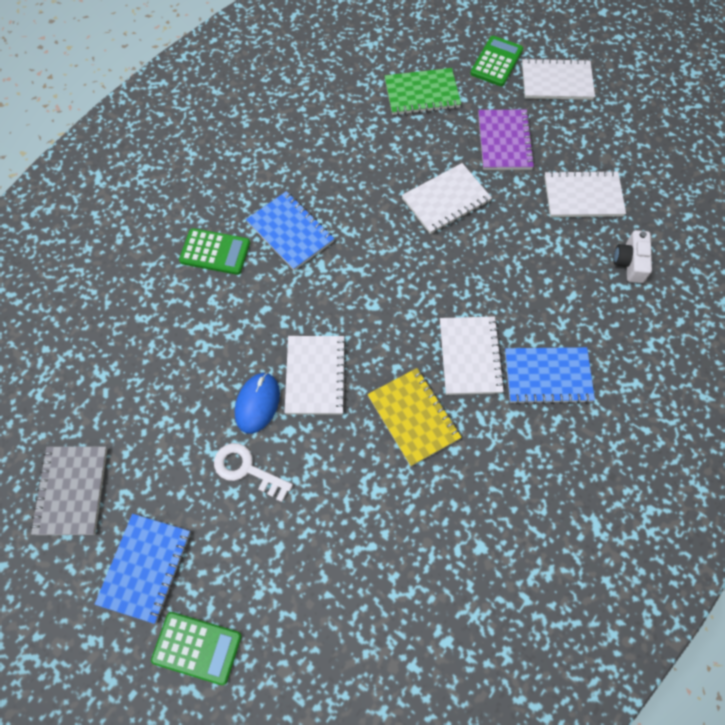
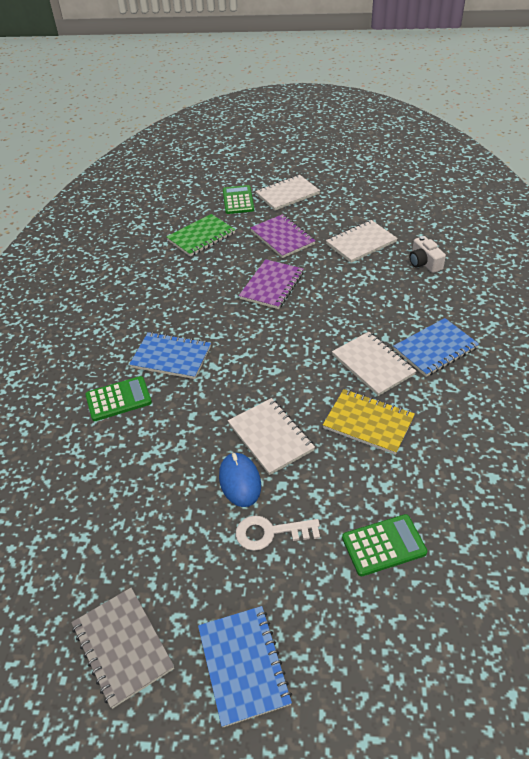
camera: 30 degrees left, 20 degrees down
green calculator [151,612,242,685] -> green calculator moved to [342,514,427,576]
white notebook [402,163,492,234] -> purple notebook [239,259,304,309]

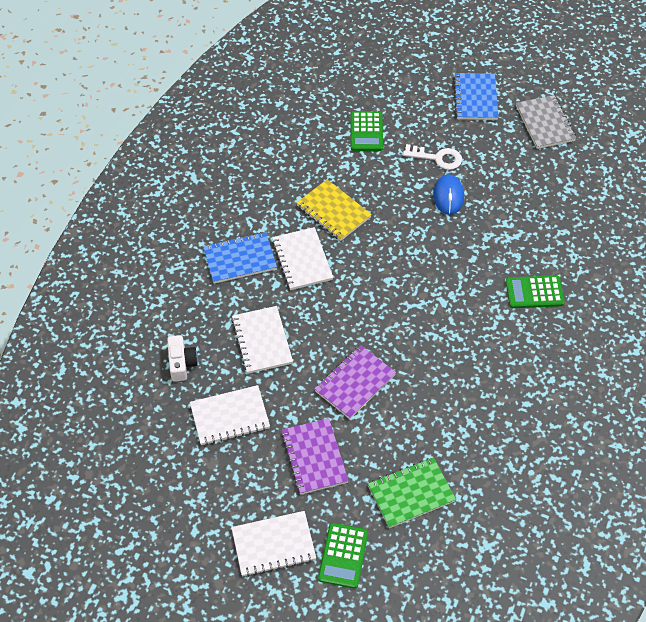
camera: 165 degrees left, 10 degrees up
blue notebook [129,332,211,379] -> none
white notebook [228,398,315,475] -> white notebook moved to [231,306,293,374]
green calculator [342,514,427,576] -> green calculator turned 90 degrees counterclockwise [351,111,383,151]

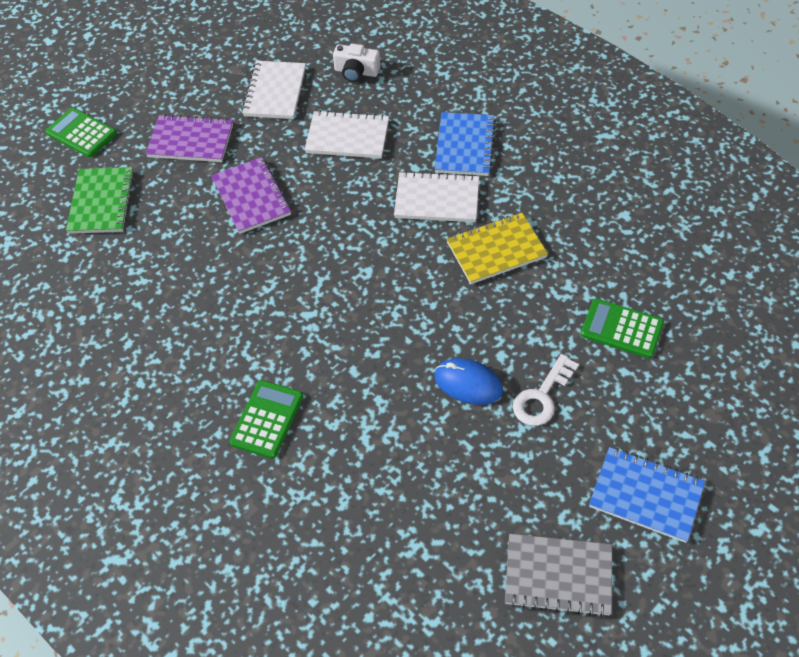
camera: 115 degrees right, 0 degrees up
white notebook [231,511,316,577] -> none

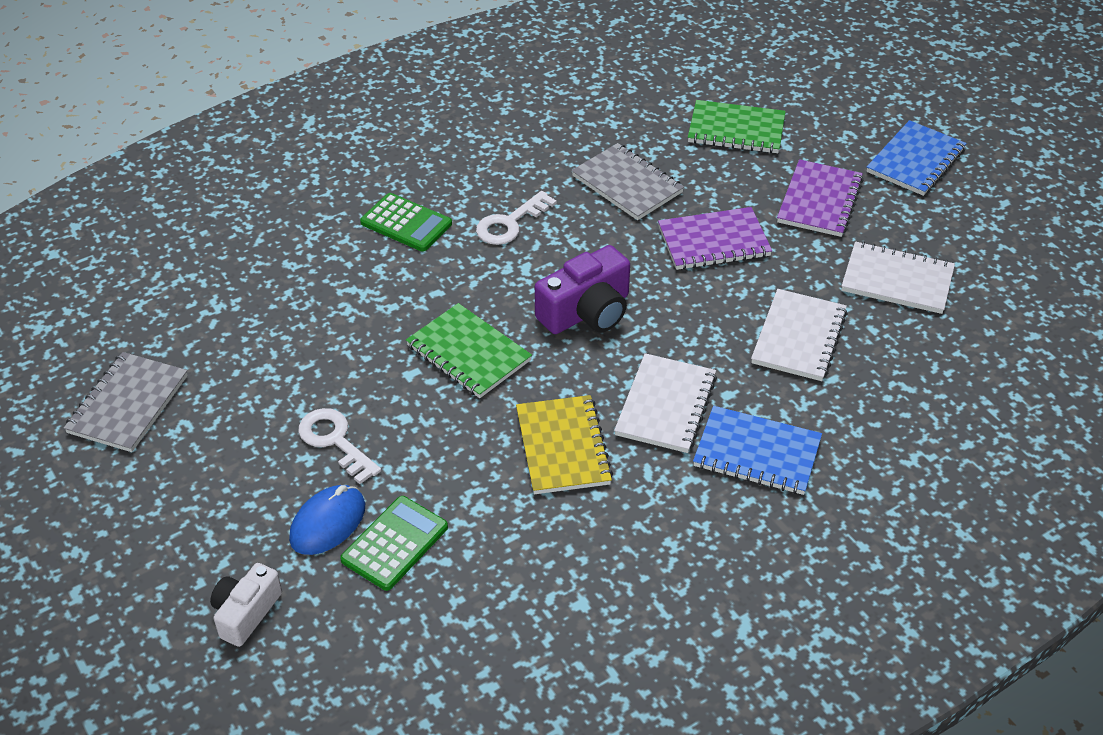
camera: 100 degrees right, 10 degrees down
green calculator [45,108,117,158] -> none
white camera [333,44,380,82] -> white camera moved to [210,563,282,647]
blue mouse [434,358,503,405] -> blue mouse moved to [289,485,365,555]
blue notebook [589,447,705,543] -> blue notebook moved to [866,120,967,196]
none -> green notebook [406,303,532,398]
none -> white key [476,191,557,245]
none -> purple camera [535,245,630,334]
none -> grey notebook [572,143,684,220]

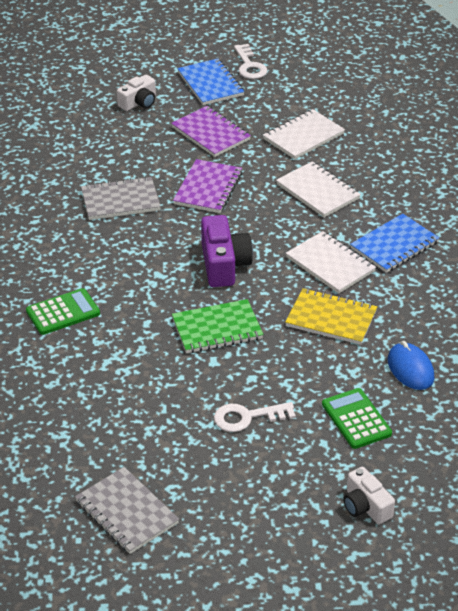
camera: 60 degrees left, 5 degrees down
blue mouse [289,485,365,555] -> blue mouse moved to [388,341,435,390]
white key [476,191,557,245] -> white key moved to [234,44,267,79]
green notebook [688,100,786,153] -> none
none -> white camera [117,75,156,111]

